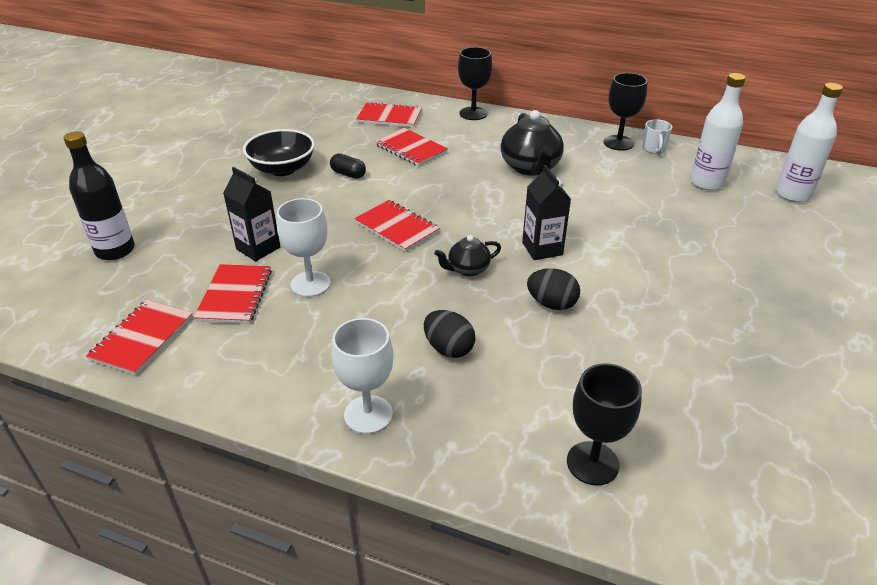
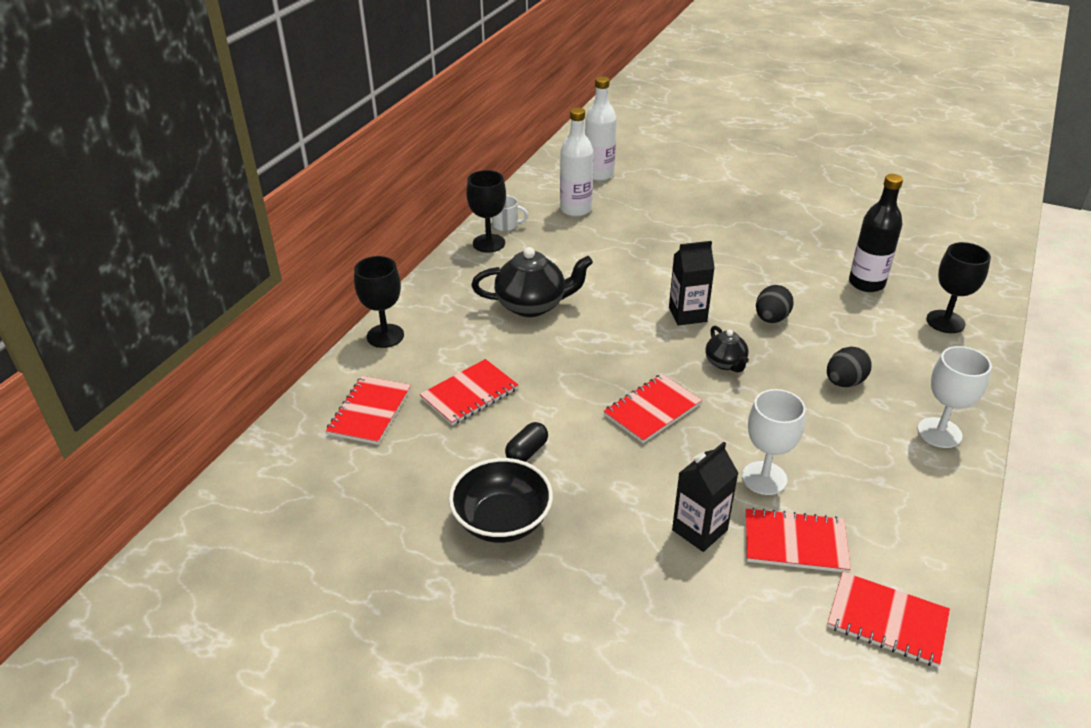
camera: 85 degrees left, 0 degrees up
black bottle [64,131,135,260] -> black bottle moved to [849,174,903,292]

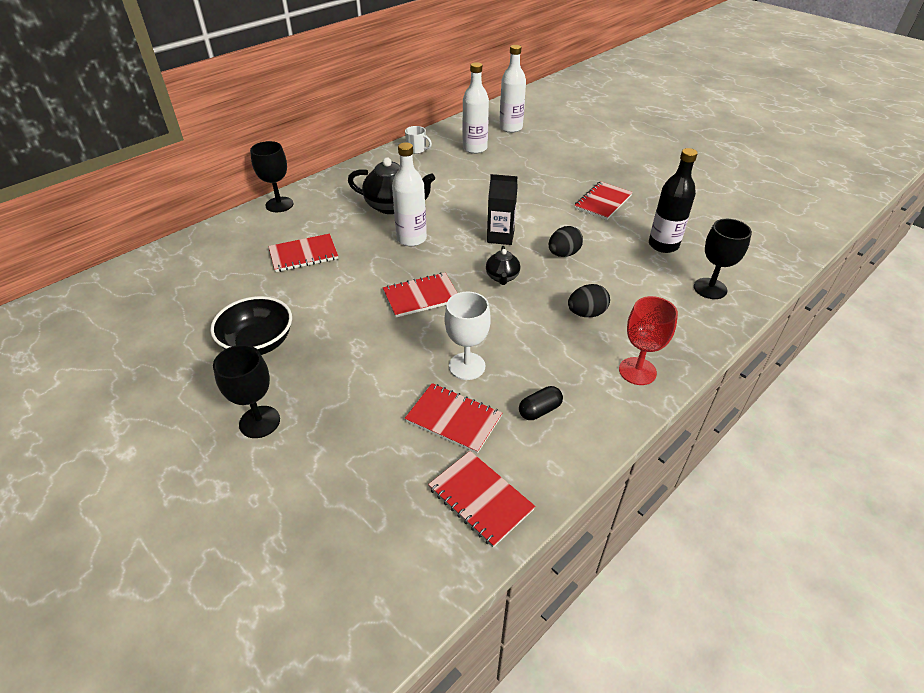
camera: 20 degrees right, 5 degrees up
red notebook [326,376,411,445] -> red notebook moved to [574,181,633,220]
black goblet [466,170,506,253] -> black goblet moved to [213,345,280,438]
black capsule [505,422,548,462] -> black capsule moved to [519,386,563,420]
black carton [672,442,738,552] -> none
white goblet [918,346,992,448] -> red goblet [619,296,678,385]
none -> white bottle [392,142,427,246]

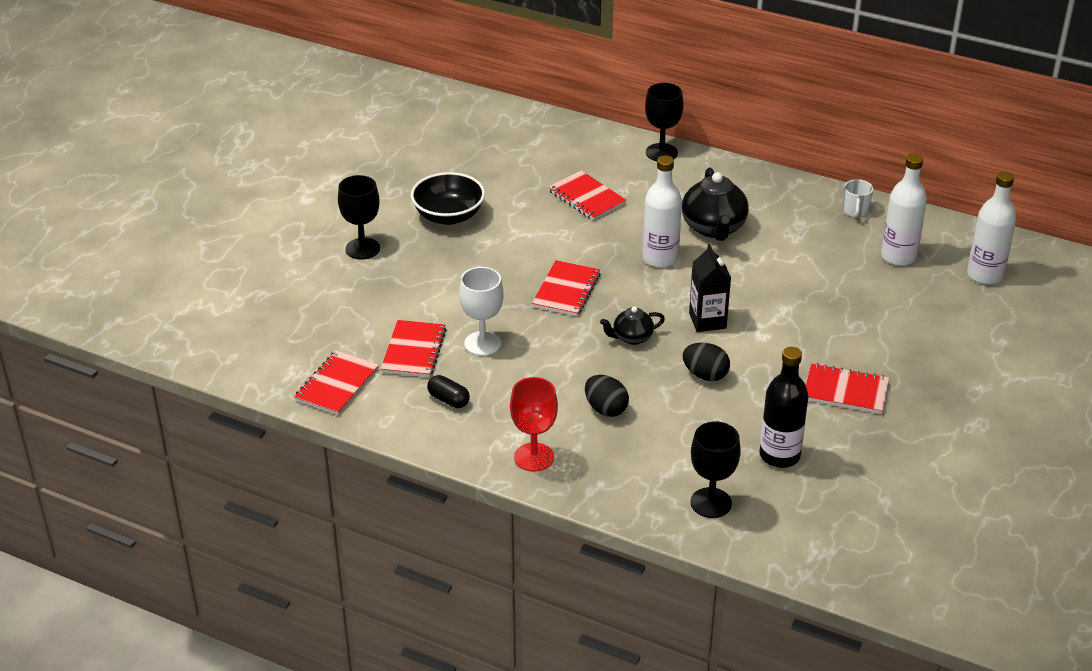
camera: 70 degrees right, 5 degrees down
red notebook [383,273,457,317] -> red notebook turned 60 degrees clockwise [532,260,601,316]

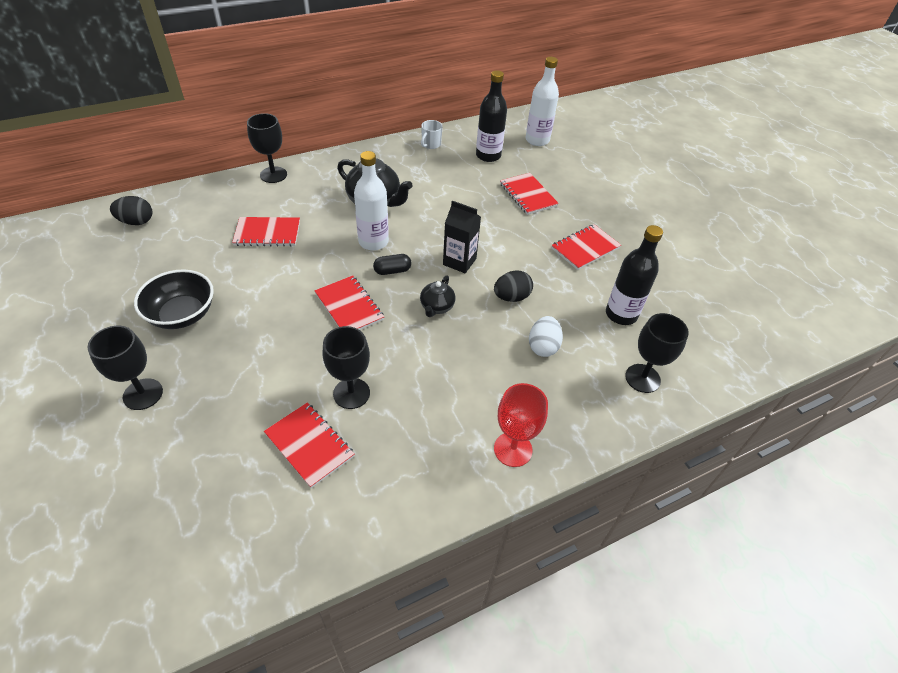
camera: 55 degrees left, 10 degrees up
red notebook [294,350,379,415] -> red notebook moved to [500,173,559,215]
black capsule [427,375,470,408] -> black capsule moved to [373,254,412,275]
white goblet [459,267,504,356] -> black goblet [322,326,370,409]
black egg [585,375,629,417] -> black egg moved to [110,196,152,225]
white mug [843,179,873,218] -> white mug turned 75 degrees clockwise [421,120,443,149]
white bottle [881,154,927,266] -> black bottle [476,70,507,162]
none -> white egg [529,316,563,357]

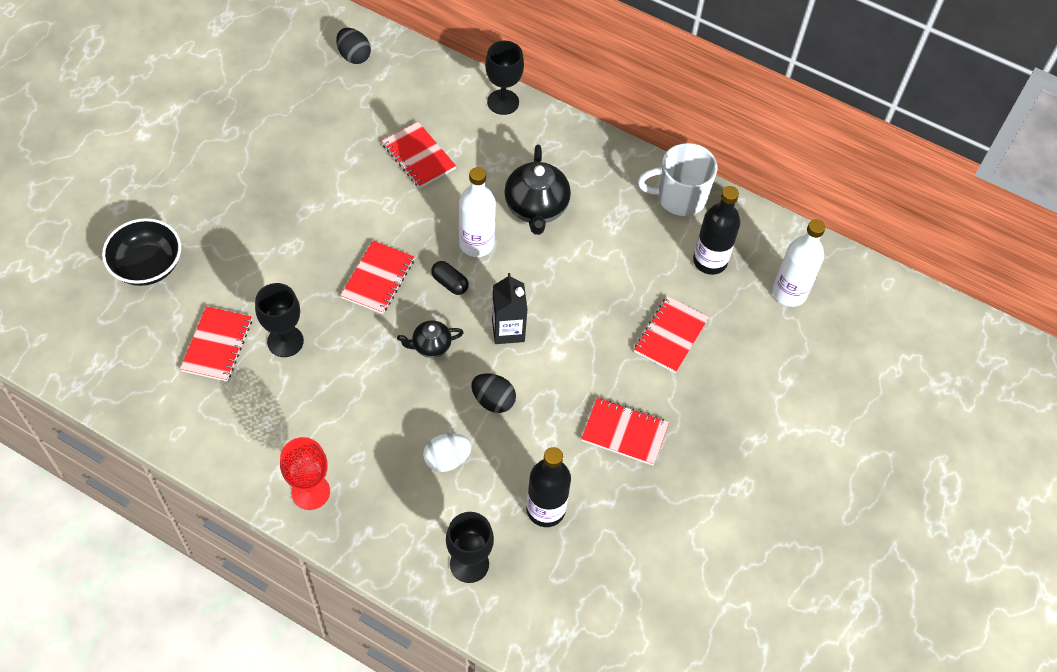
camera: 55 degrees right, 10 degrees up
black goblet [87,326,163,410] -> none
black bowl [134,270,214,329] -> black bowl moved to [102,218,181,286]
white mug [421,120,443,149] -> white mug [638,143,717,216], size x1.92

